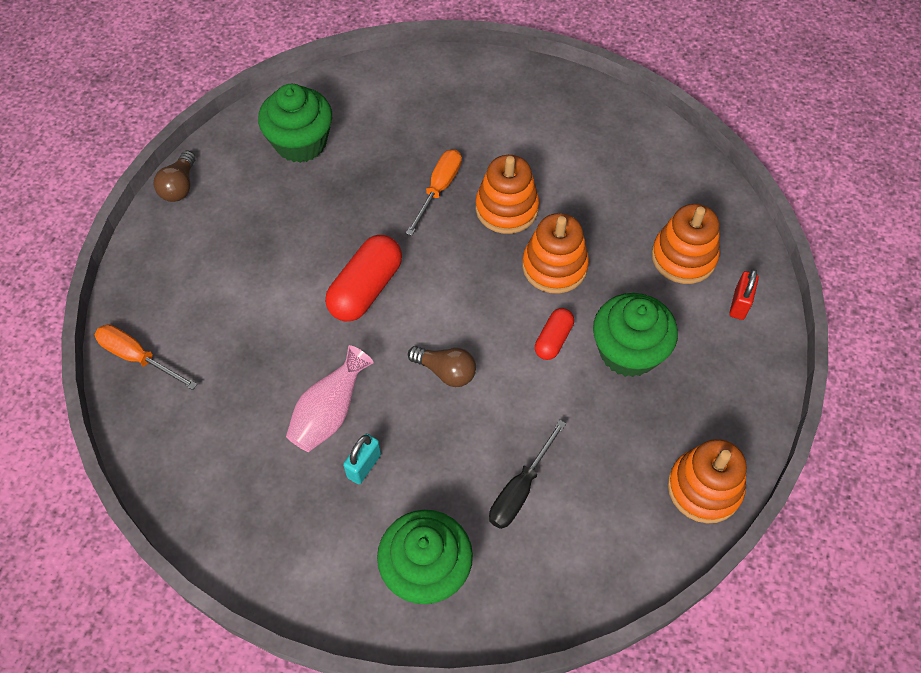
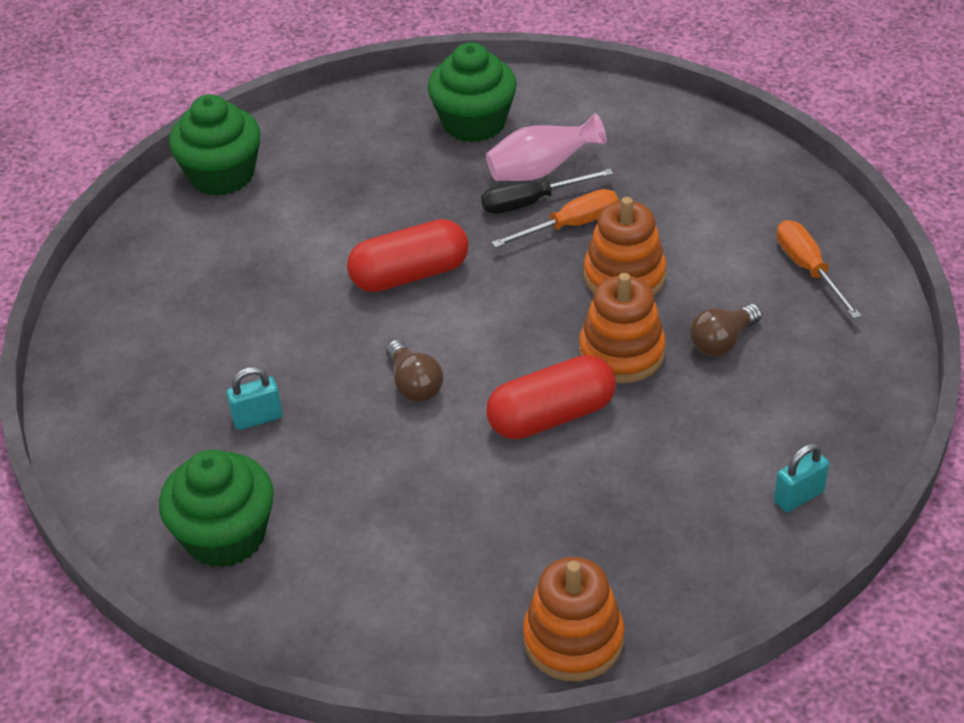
camera: 40 degrees right, 15 degrees down
orange screwdriver [95,324,197,390] -> orange screwdriver moved to [777,220,862,319]
brown light bulb [154,151,196,202] -> brown light bulb moved to [690,304,762,356]
pink vase [286,345,374,452] -> pink vase moved to [486,113,607,181]
black screwdriver [489,420,566,529] -> black screwdriver moved to [481,169,613,214]
red capsule [535,308,574,360] -> red capsule [486,355,616,439], size x1.77
green cupcake [593,293,678,377] -> green cupcake moved to [169,94,260,196]
orange stacking toy [651,204,720,284] -> none
red padlock [729,269,759,320] -> turquoise padlock [774,443,829,512]

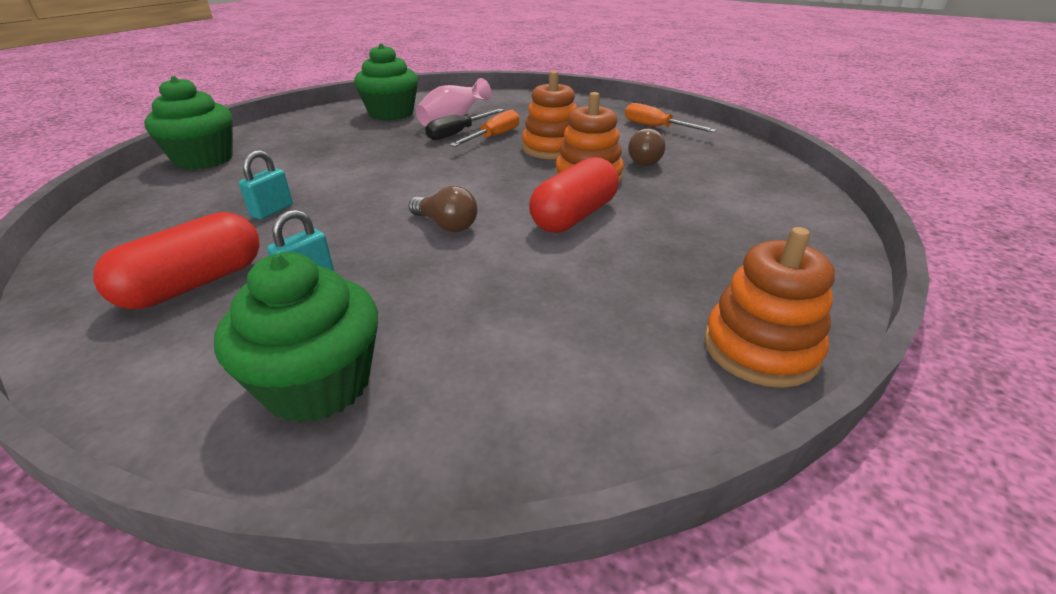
camera: 30 degrees left, 10 degrees down
red capsule [347,219,469,292] -> red capsule moved to [93,212,260,309]
turquoise padlock [774,443,829,512] -> turquoise padlock moved to [239,150,293,220]

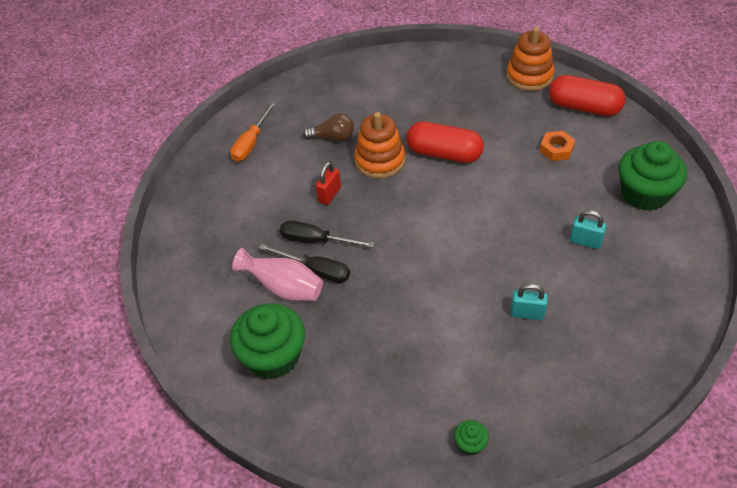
camera: 105 degrees left, 15 degrees up
red capsule [93,212,260,309] -> red capsule moved to [549,75,626,116]
green cupcake [144,76,233,170] -> green cupcake [454,420,489,455], size x0.43
brown light bulb [409,186,477,232] -> none
orange screwdriver [450,110,519,147] -> black screwdriver [280,221,375,248]
orange stacking toy [522,71,577,159] -> red padlock [316,162,341,205]
none -> orange nut [540,131,575,161]

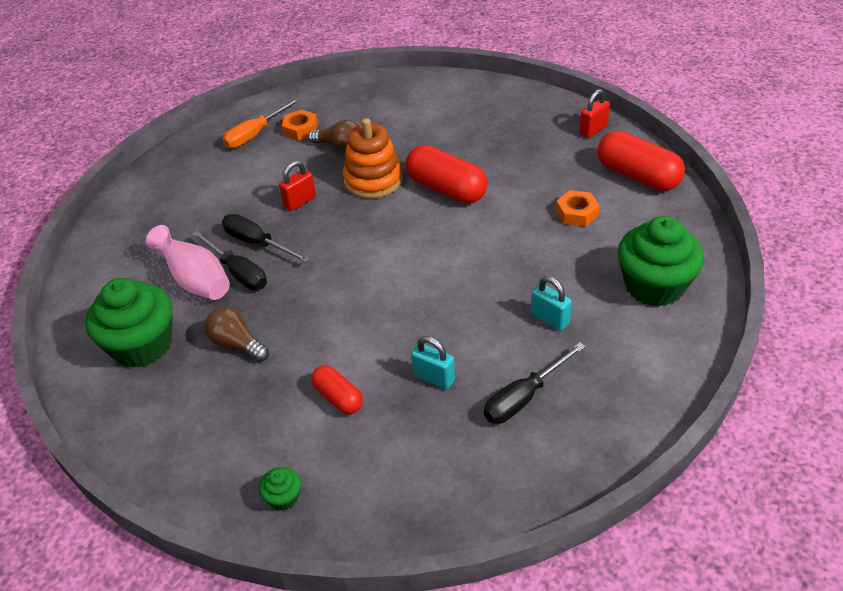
camera: 20 degrees right, 5 degrees down
orange stacking toy [506,27,555,91] -> red padlock [579,89,610,138]
none -> brown light bulb [204,307,269,362]
none -> orange nut [282,109,318,141]
none -> red capsule [311,365,363,414]
none -> black screwdriver [484,342,586,424]

